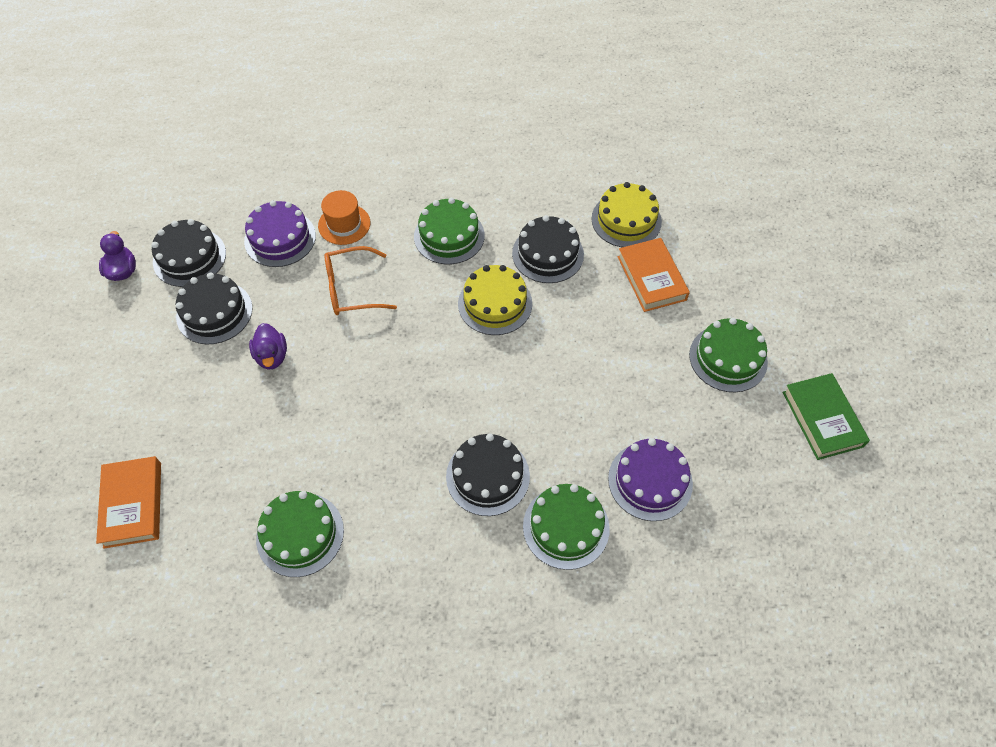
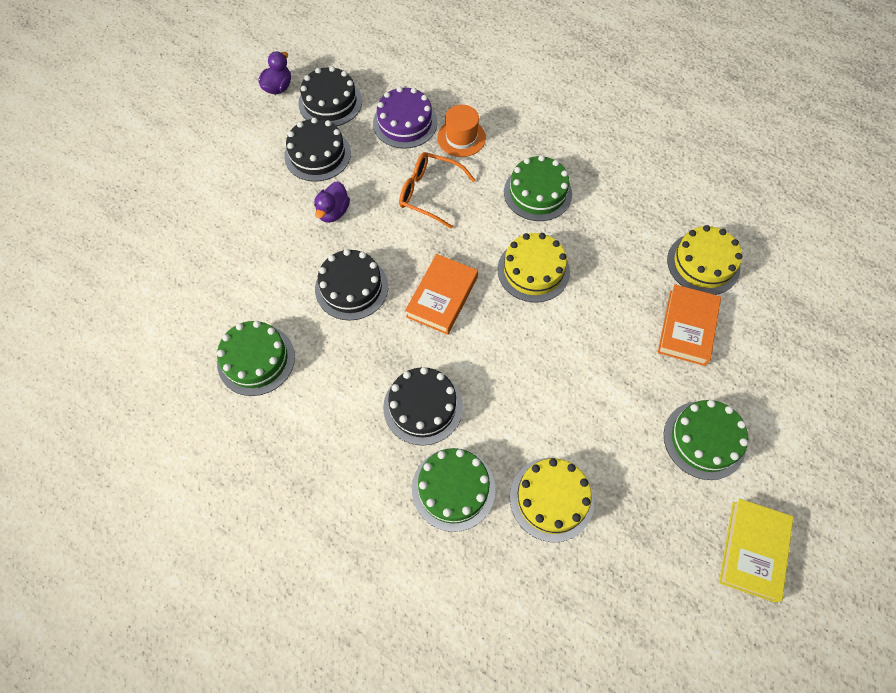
camera: 35 degrees right, 5 degrees up
orange book [96,456,161,549] -> orange book moved to [405,254,478,335]
black cake [512,215,584,283] -> black cake moved to [315,249,388,321]
purple cake [608,438,693,521] -> yellow cake [510,458,594,542]
green book [782,373,870,460] -> yellow book [719,499,794,602]

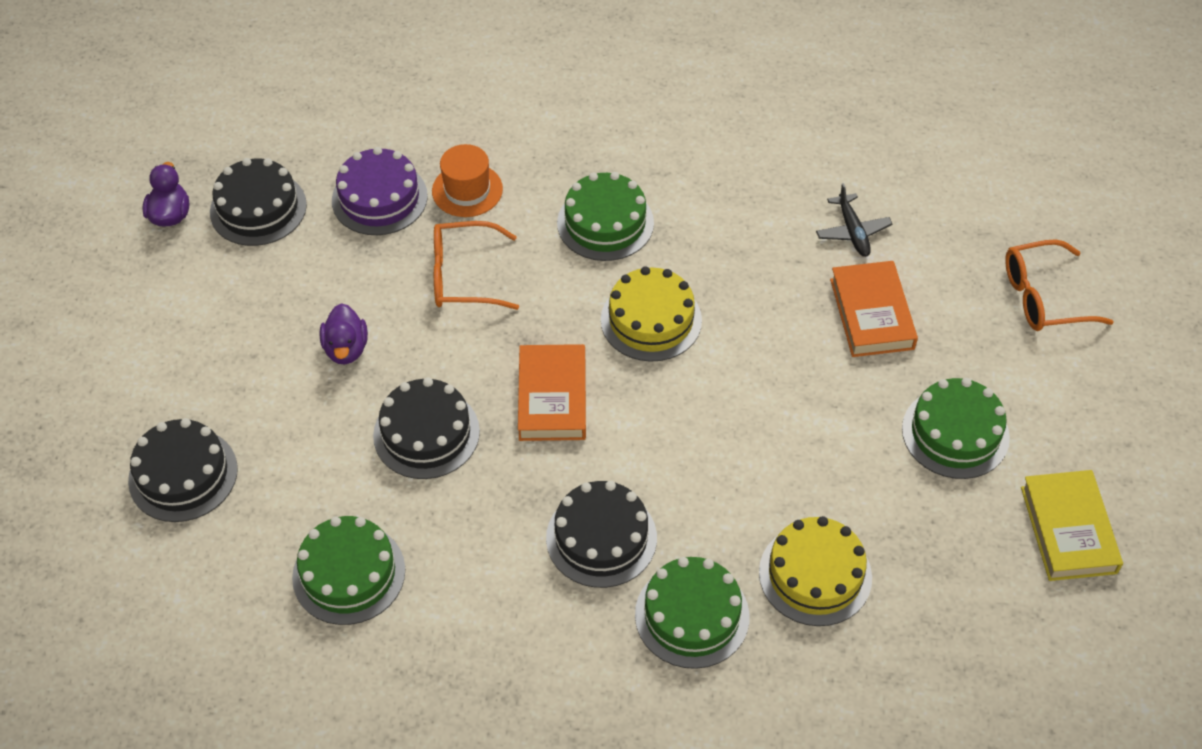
camera: 25 degrees left, 10 degrees down
black cake [284,117,351,182] -> black cake moved to [128,418,238,522]
yellow cake [667,225,742,295] -> black plane [816,183,892,257]
none -> orange glasses [1005,239,1114,331]

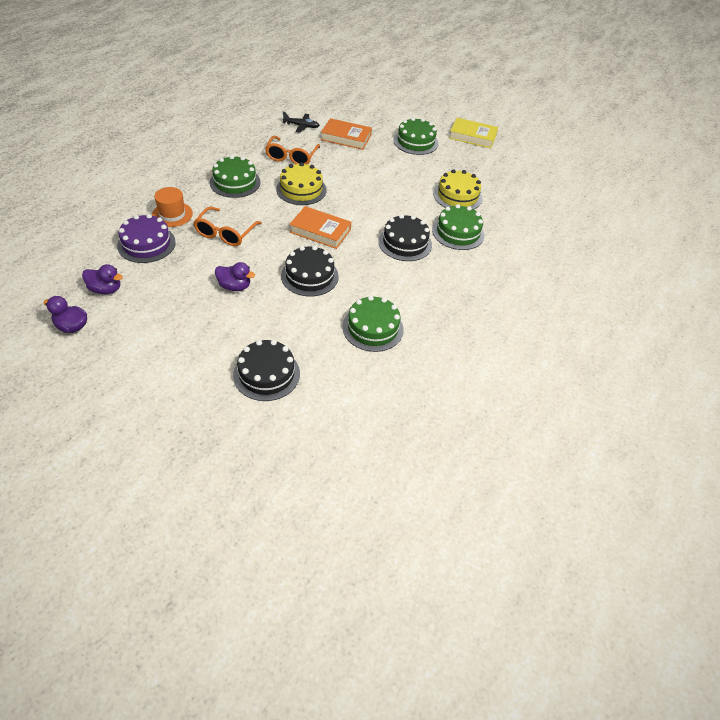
camera: 70 degrees left, 5 degrees down
black cake [210,158,307,246] -> purple duck [82,264,123,294]
orange glasses [1005,239,1114,331] -> orange glasses moved to [265,136,320,165]

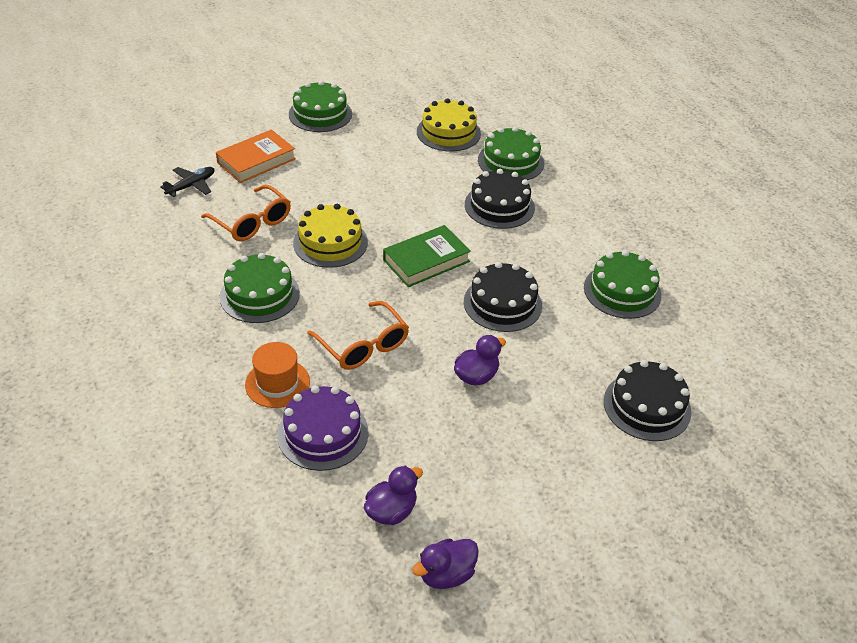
camera: 55 degrees left, 5 degrees down
orange book [289,206,351,249] -> green book [383,225,471,287]
yellow book [449,118,498,149] -> none

